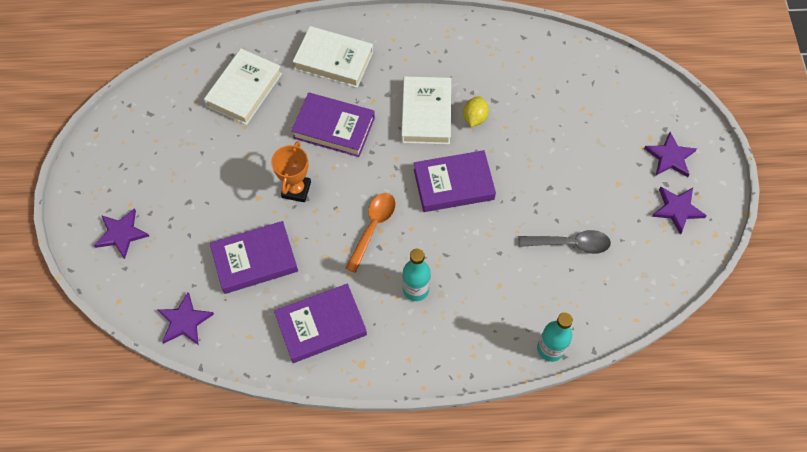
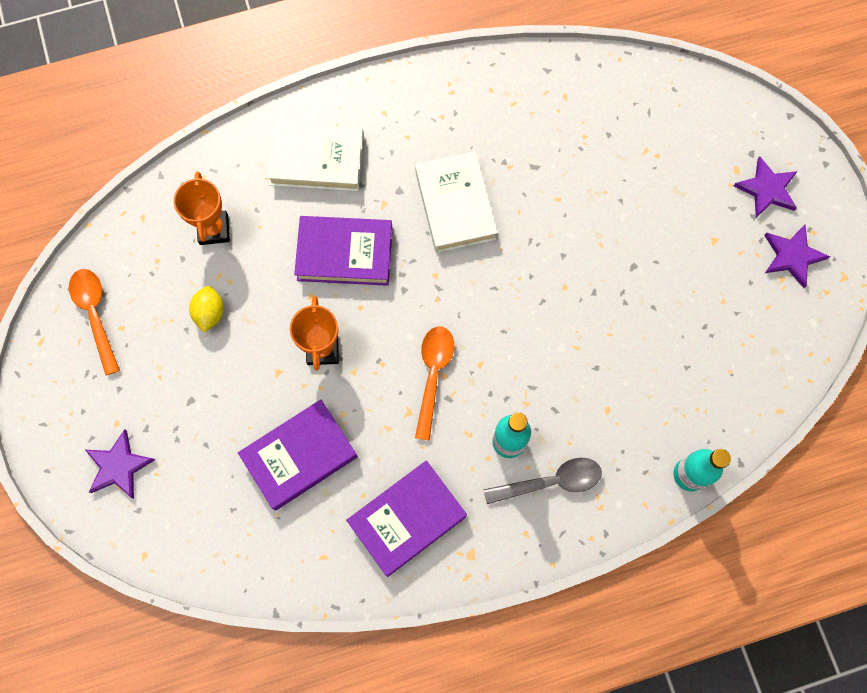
camera: 15 degrees left, 10 degrees up
purple star [158,293,214,345] -> none
white book [204,49,282,125] -> orange trophy [173,172,230,245]
purple book [414,150,496,212] -> none
yellow lemon [463,96,489,127] -> yellow lemon moved to [189,286,224,332]
grey spoon [518,230,611,254] -> grey spoon moved to [483,457,602,504]
none -> orange spoon [69,269,120,376]

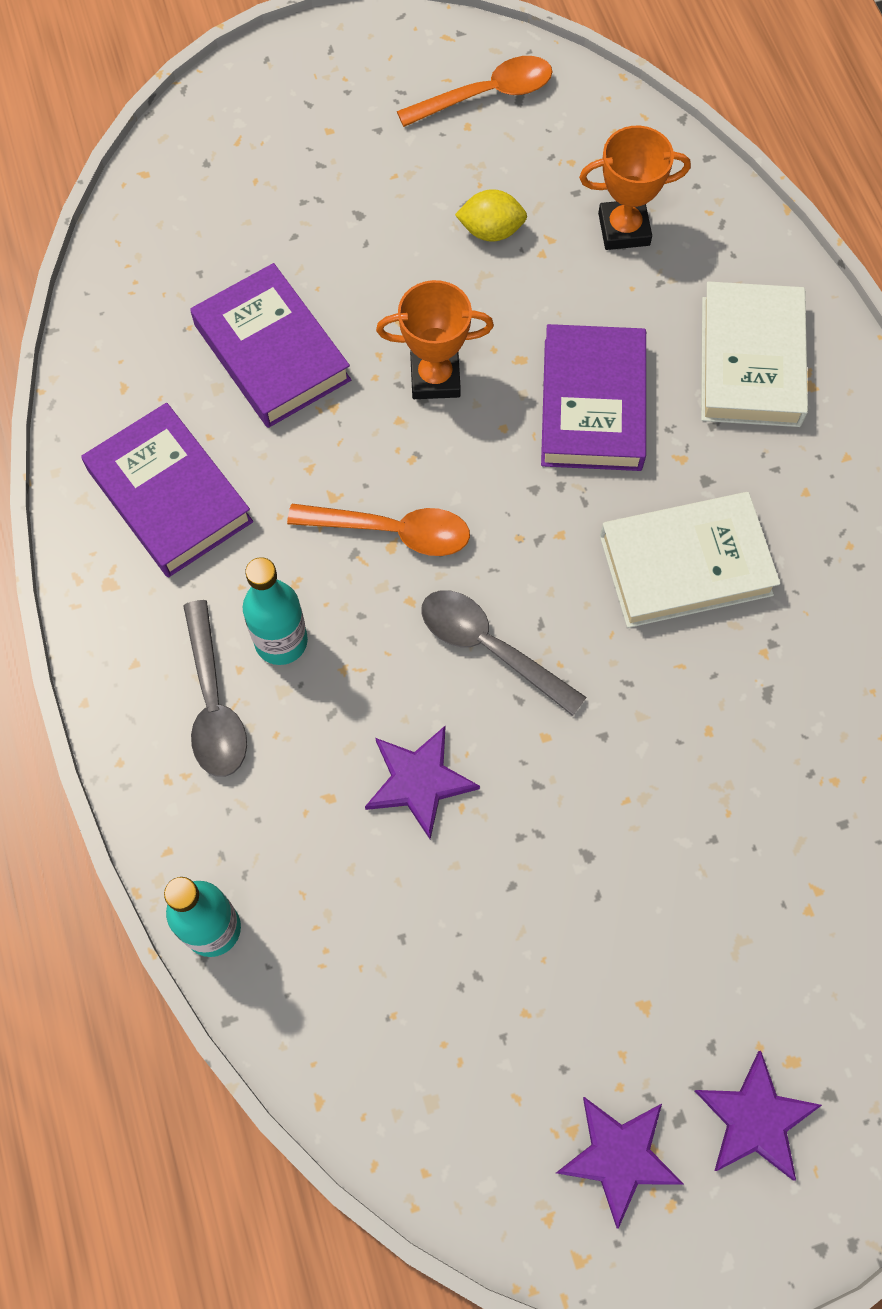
camera: 90 degrees right, 5 degrees down
purple star [85,429,155,499] -> purple star moved to [365,726,480,839]
none -> grey spoon [421,590,587,716]

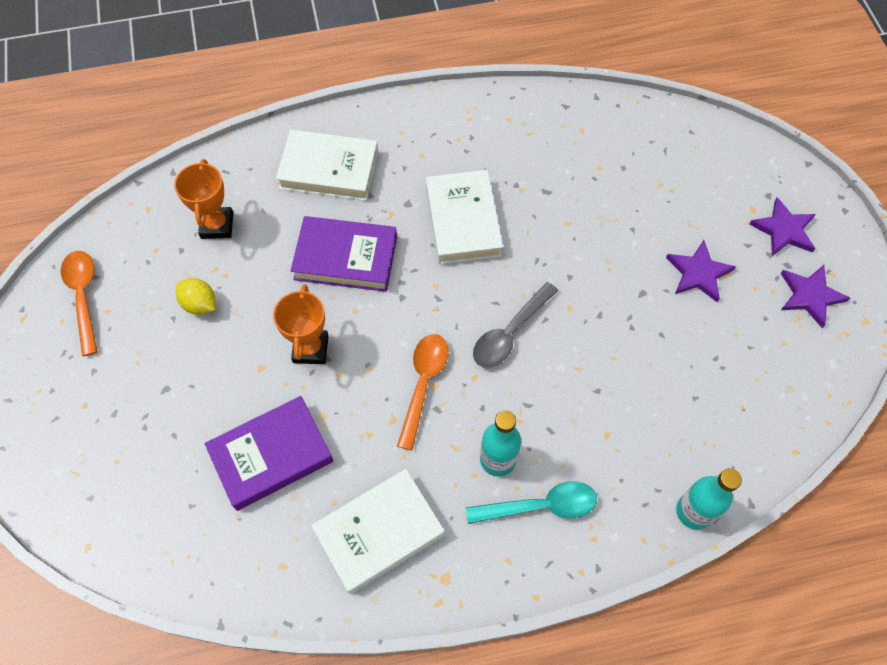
camera: 85 degrees left, 5 degrees down
purple book [81,403,253,578] -> white book [311,469,444,594]
grey spoon [183,600,247,777] -> turquoise spoon [466,481,597,524]
purple star [365,726,480,839] -> purple star moved to [666,240,736,303]
yellow lemon [455,189,527,242] -> yellow lemon turned 60 degrees counterclockwise [176,278,215,315]

